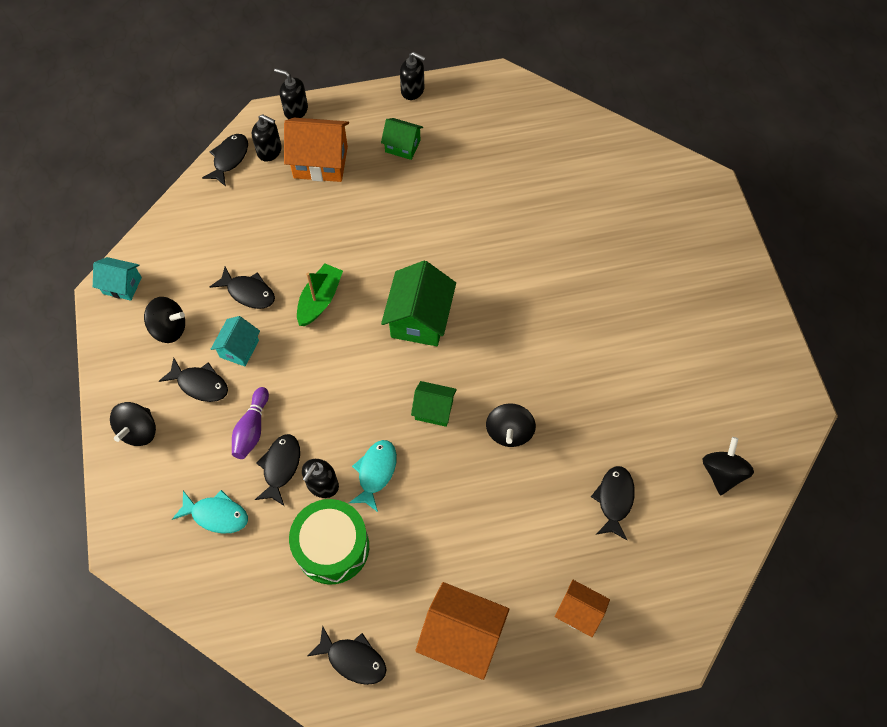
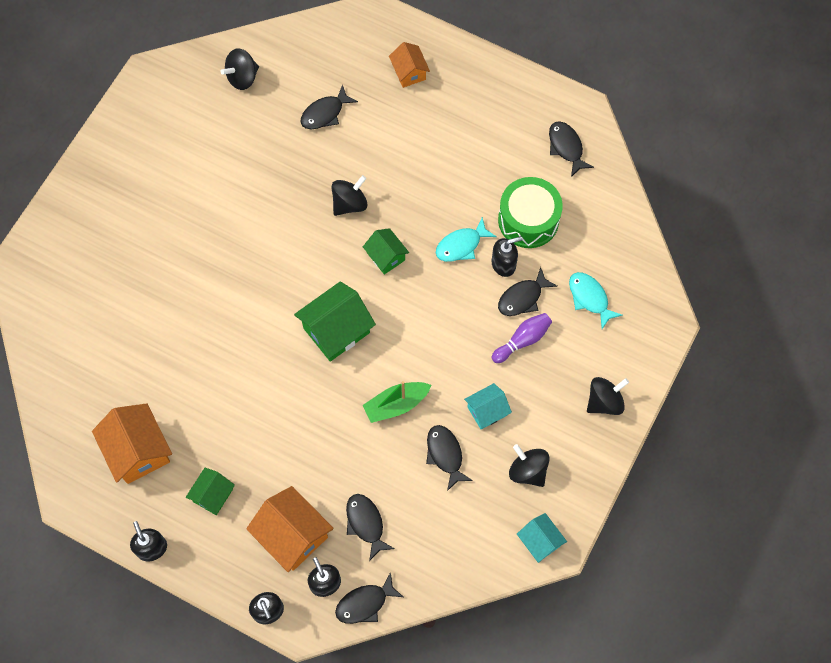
camera: 140 degrees left, 5 degrees up
black fish [159,358,228,402] -> black fish moved to [346,494,395,561]
green house [381,118,423,160] -> green house turned 60 degrees clockwise [186,468,235,515]
orange house [415,582,509,680] -> orange house moved to [92,403,172,484]

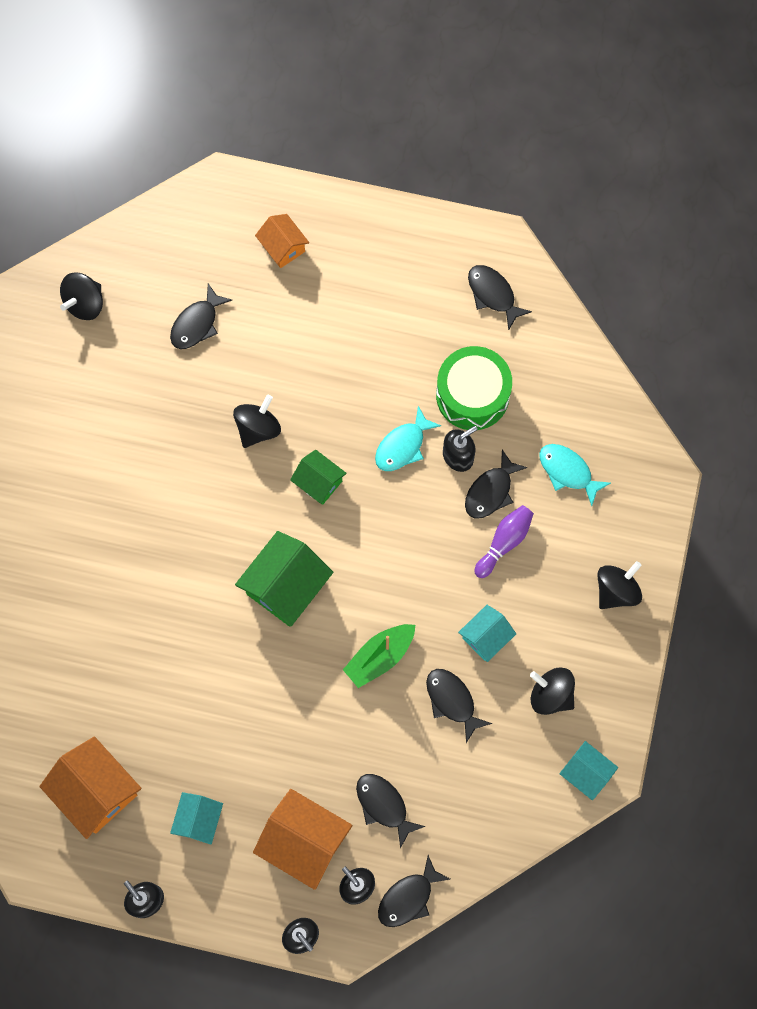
camera: 15 degrees left, 5 degrees up
green house [186,468,235,515] -> turquoise house [170,792,223,845]

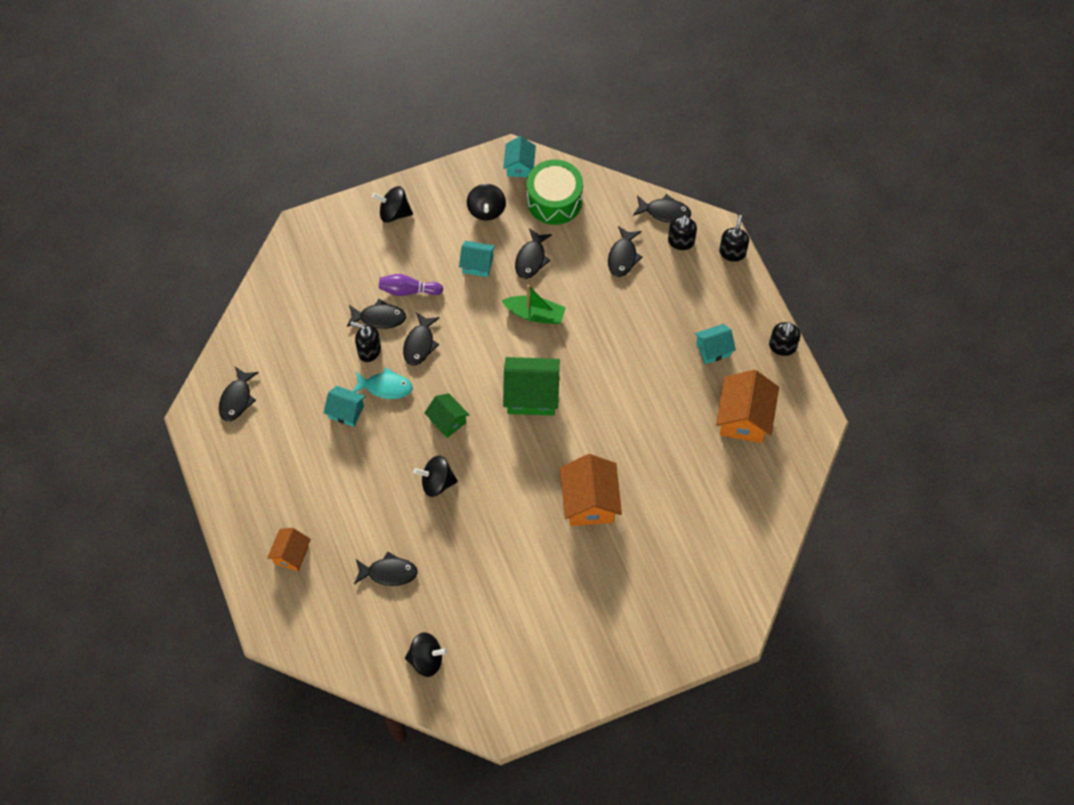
camera: 125 degrees left, 10 degrees down
orange house [253,789,352,890] -> orange house moved to [560,454,622,526]
green house [290,450,347,505] -> green house turned 45 degrees counterclockwise [424,393,469,438]
green drum [436,346,512,430] -> green drum moved to [527,159,583,225]
turquoise fish [539,444,611,506] -> none
none -> turquoise house [324,386,366,427]
none -> black fish [403,312,440,366]

